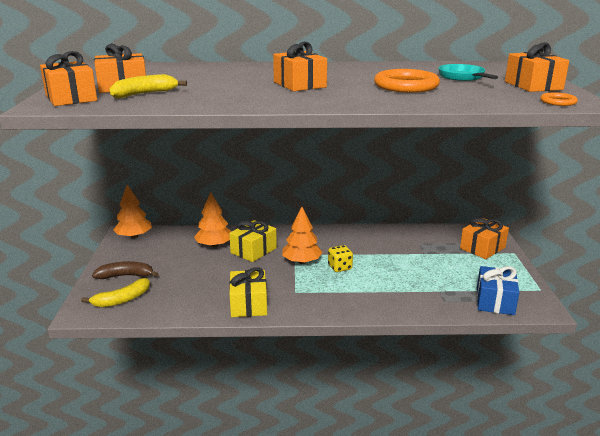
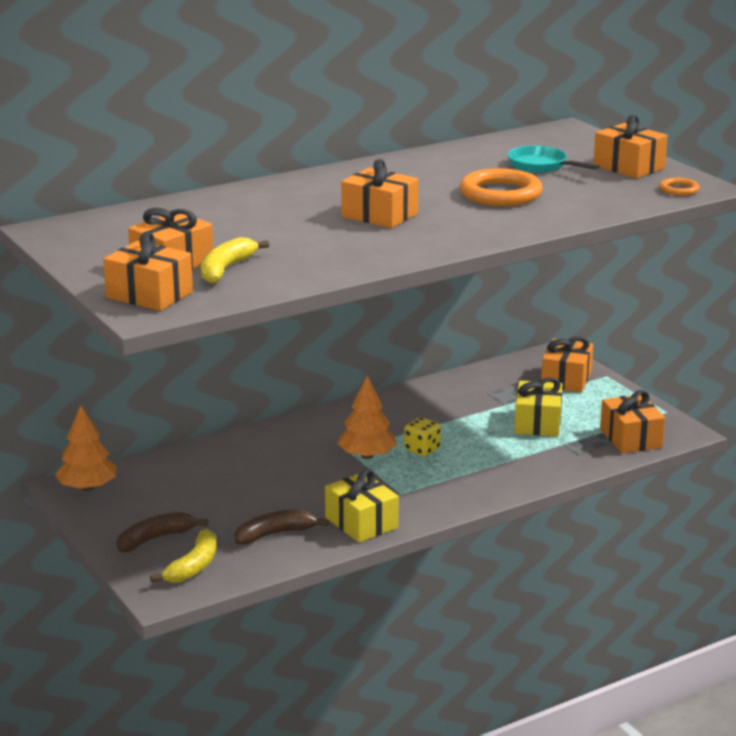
camera: 30 degrees left, 0 degrees up
orange tree [194,192,232,247] -> none
yellow gift [229,220,277,262] -> yellow gift moved to [514,377,562,436]
blue gift [477,266,520,315] -> orange gift [600,390,665,453]
none -> brown banana [235,509,329,545]

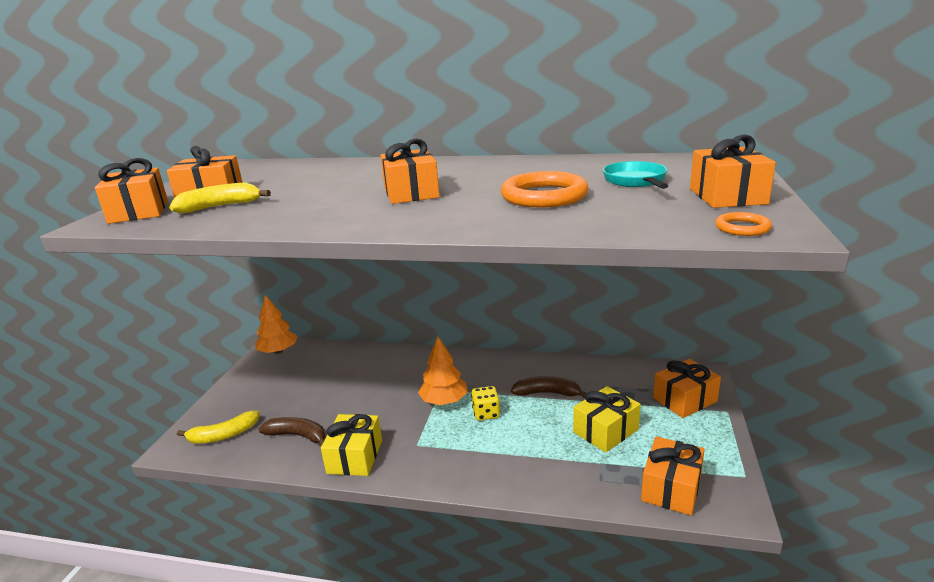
camera: 45 degrees right, 0 degrees up
brown banana [116,512,208,553] -> brown banana moved to [511,376,586,398]

